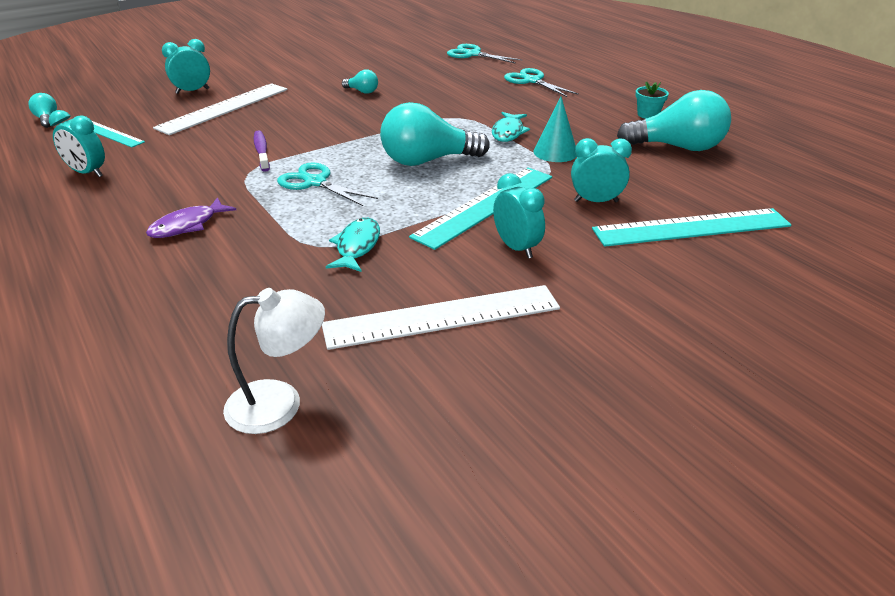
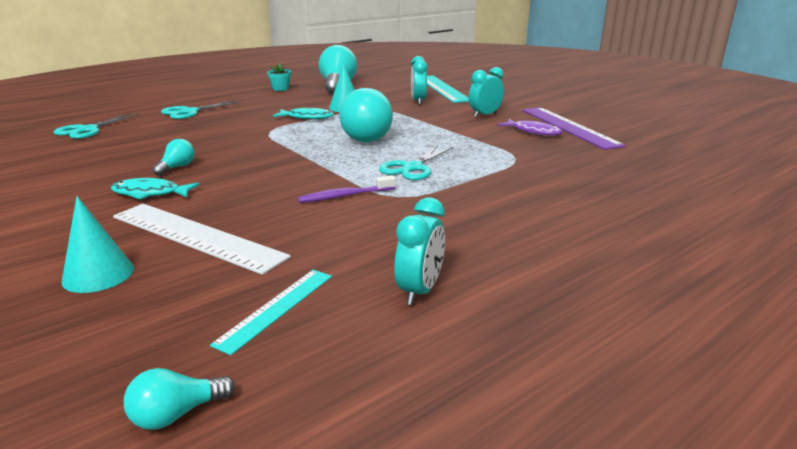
camera: 95 degrees left, 10 degrees down
purple fish [146,197,236,238] -> purple fish moved to [497,119,562,136]
turquoise clock [162,39,210,94] -> turquoise cone [62,196,134,293]
white lamp [223,288,325,434] -> none
white ruler [322,285,560,350] -> purple ruler [522,107,626,150]
turquoise fish [326,218,380,272] -> turquoise fish moved to [111,178,200,200]
turquoise ruler [409,167,552,250] -> none

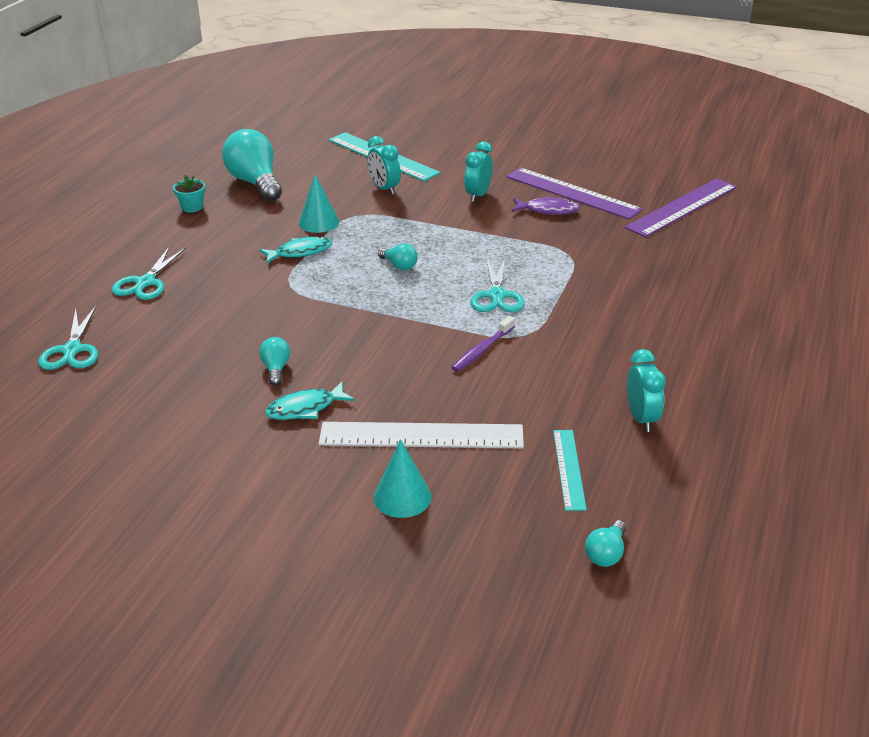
camera: 30 degrees left, 10 degrees up
turquoise light bulb [339,88,393,142] -> turquoise light bulb [378,243,418,270], size x0.46
none -> purple ruler [625,178,737,237]

